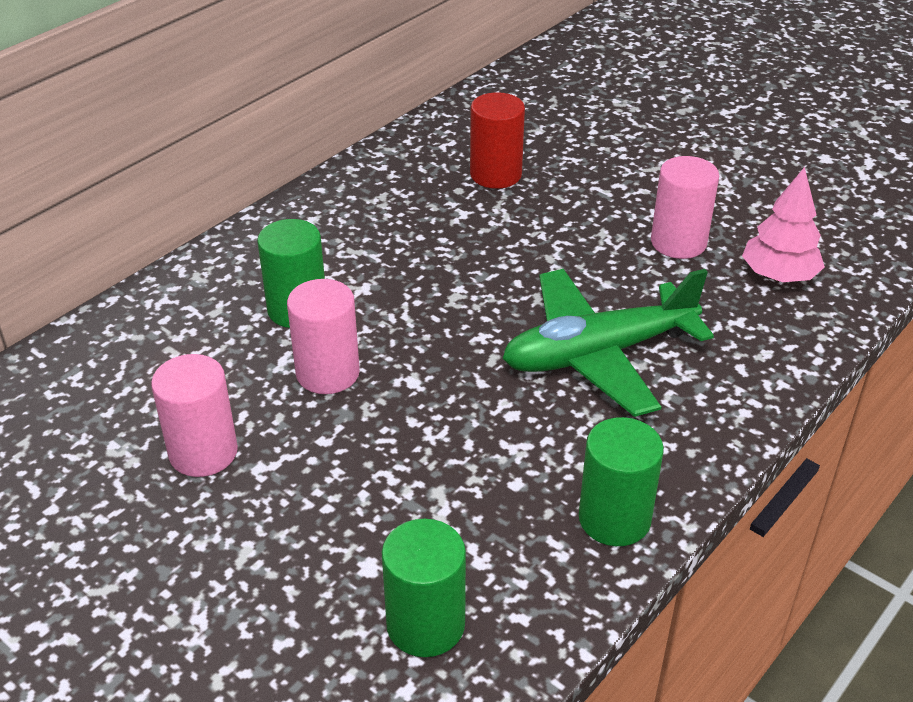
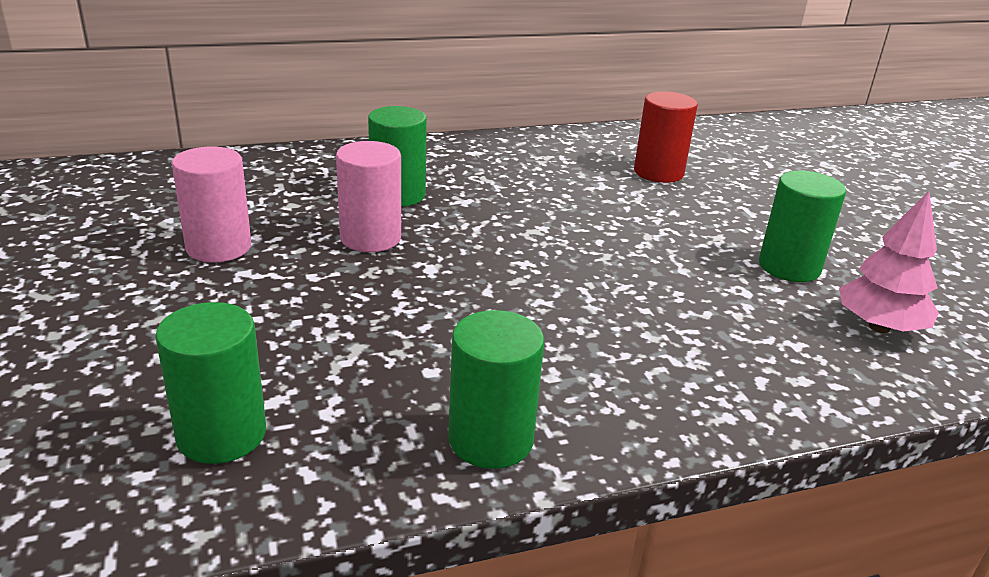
camera: 30 degrees right, 10 degrees down
green plane [502,269,714,417] -> none
pink cylinder [651,156,719,259] -> green cylinder [759,171,846,282]

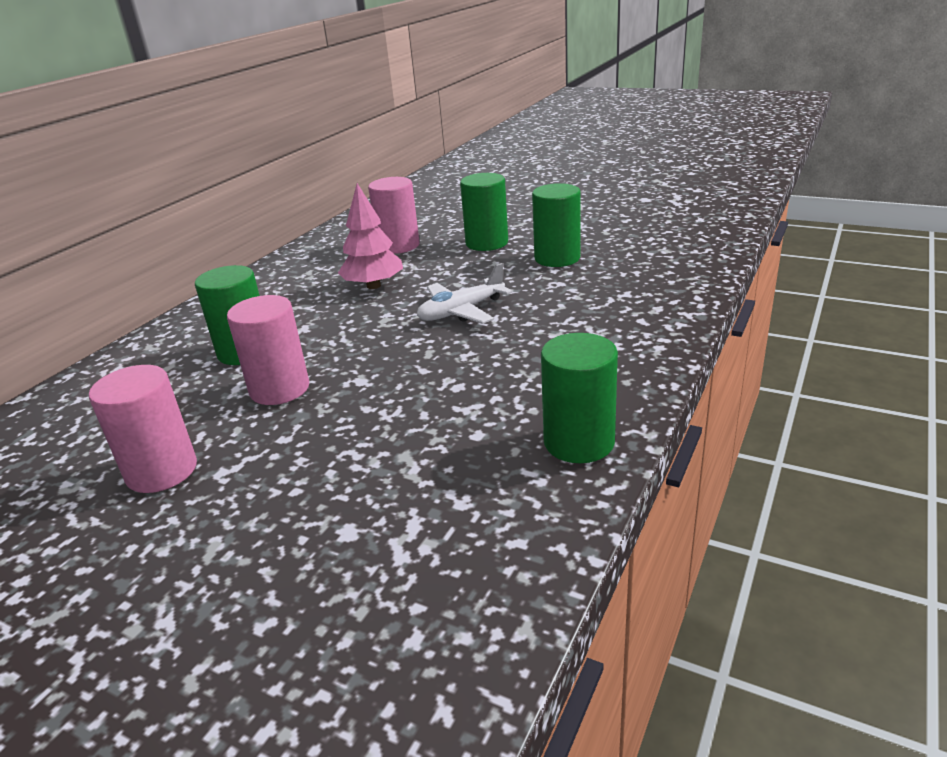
camera: 40 degrees left, 0 degrees up
green cylinder [155,302,266,464] -> green cylinder moved to [460,173,508,251]
red cylinder [634,91,698,183] -> pink cylinder [368,177,420,254]
pink tree [839,191,939,333] -> pink tree moved to [338,183,403,289]
none -> white plane [417,263,512,324]

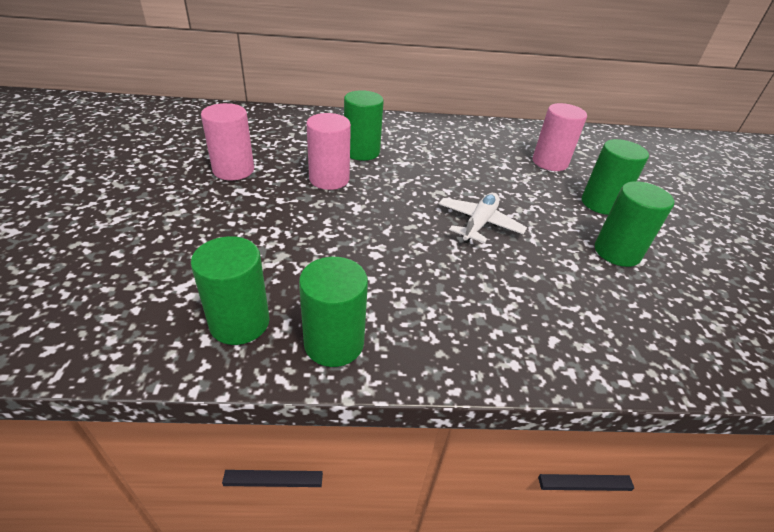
camera: 55 degrees right, 10 degrees up
pink tree [338,183,403,289] -> none
white plane [417,263,512,324] -> white plane turned 90 degrees clockwise [439,193,527,243]
none -> green cylinder [191,236,270,345]

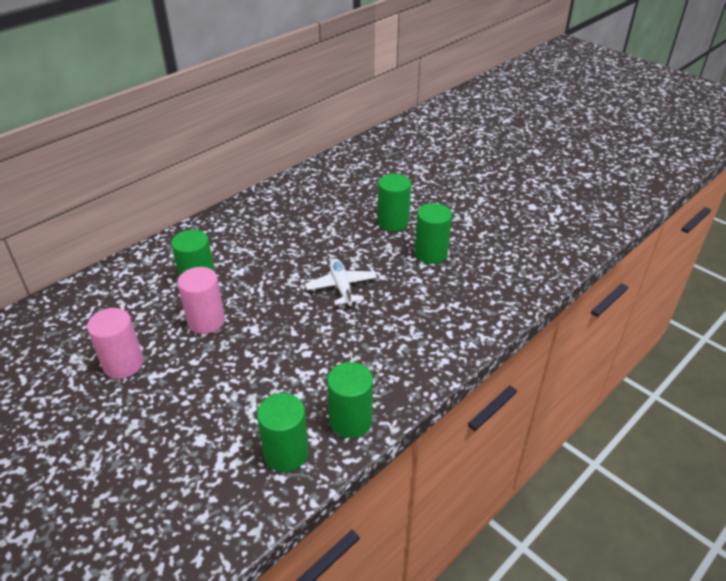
camera: 40 degrees left, 0 degrees up
pink cylinder [533,103,587,171] -> none

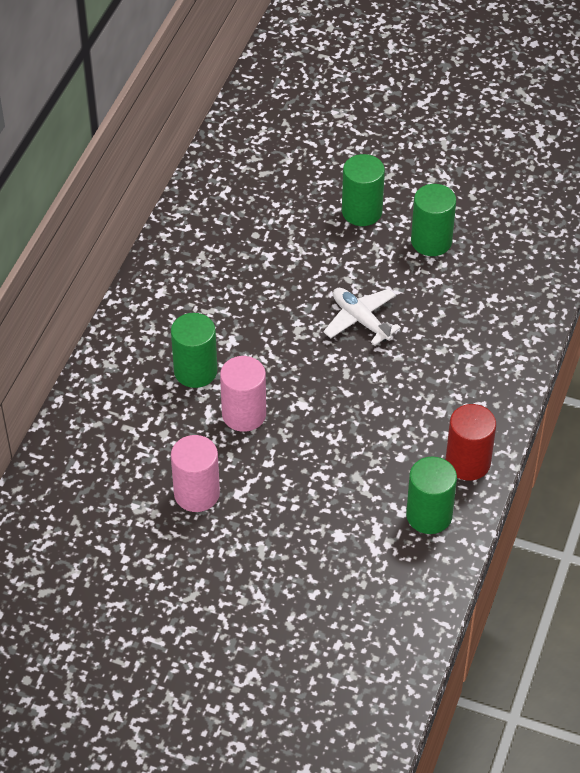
camera: 25 degrees left, 10 degrees up
green cylinder [327,362,373,438] -> red cylinder [446,404,496,481]

